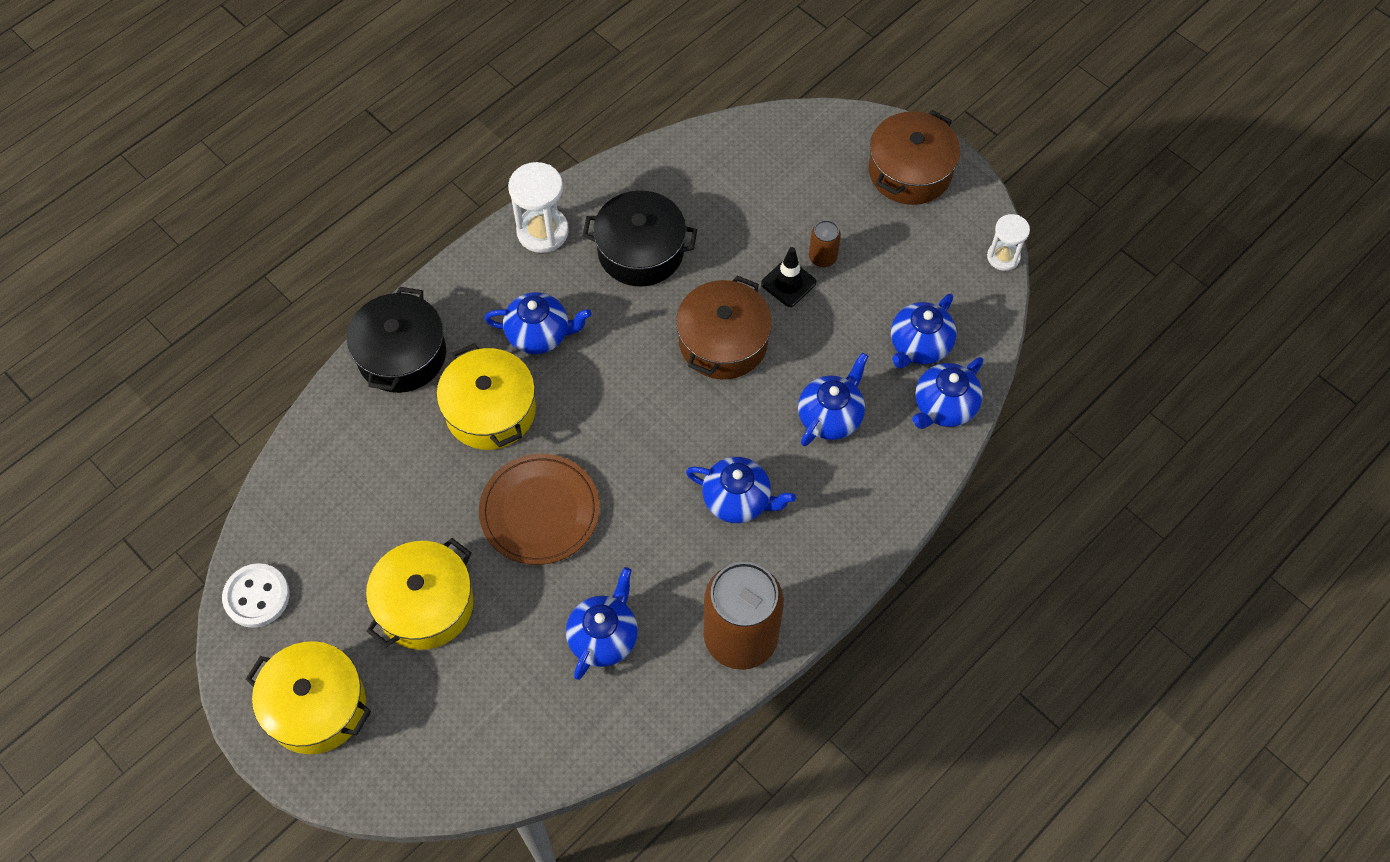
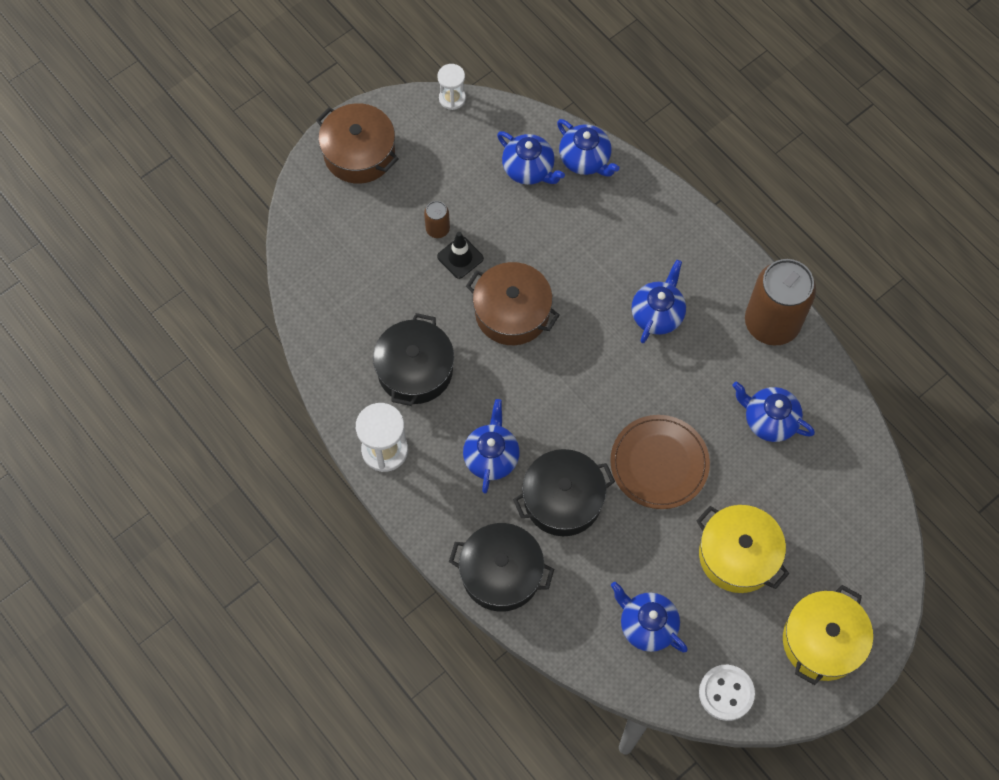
camera: 85 degrees left, 5 degrees up
yellow pot [437,343,536,450] -> black pot [513,449,615,536]
blue teapot [798,353,868,446] -> blue teapot moved to [611,582,688,652]

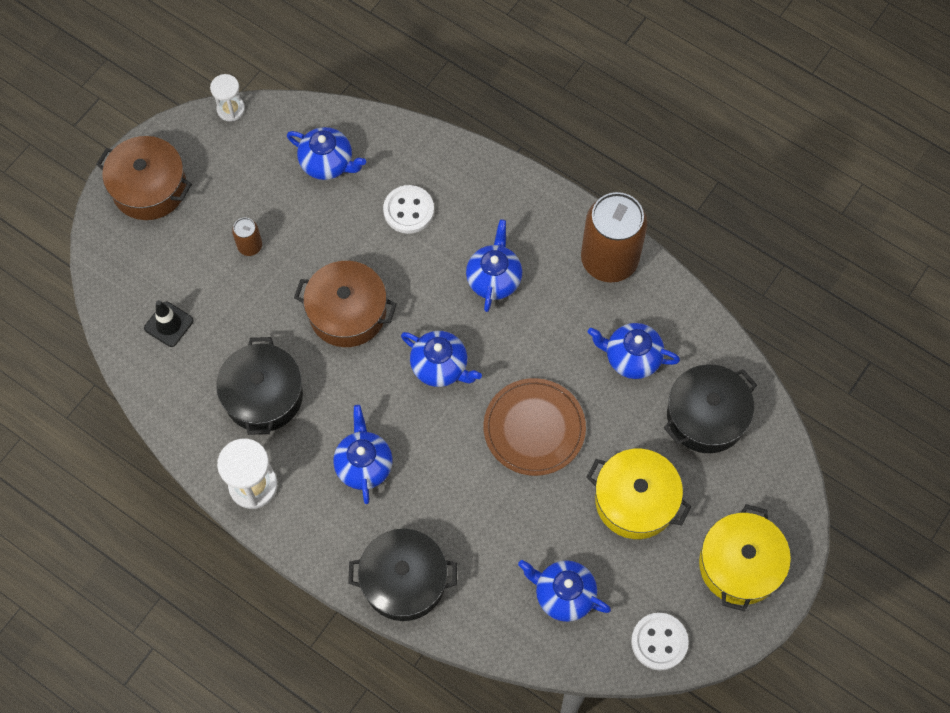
camera: 15 degrees left, 0 degrees up
black traffic cone [437,232,484,279] -> black traffic cone moved to [144,300,193,347]
black pot [513,449,615,536] -> black pot moved to [664,364,757,453]
blue teapot [557,119,620,177] -> blue teapot moved to [401,331,482,387]
none -> white button [383,185,434,234]

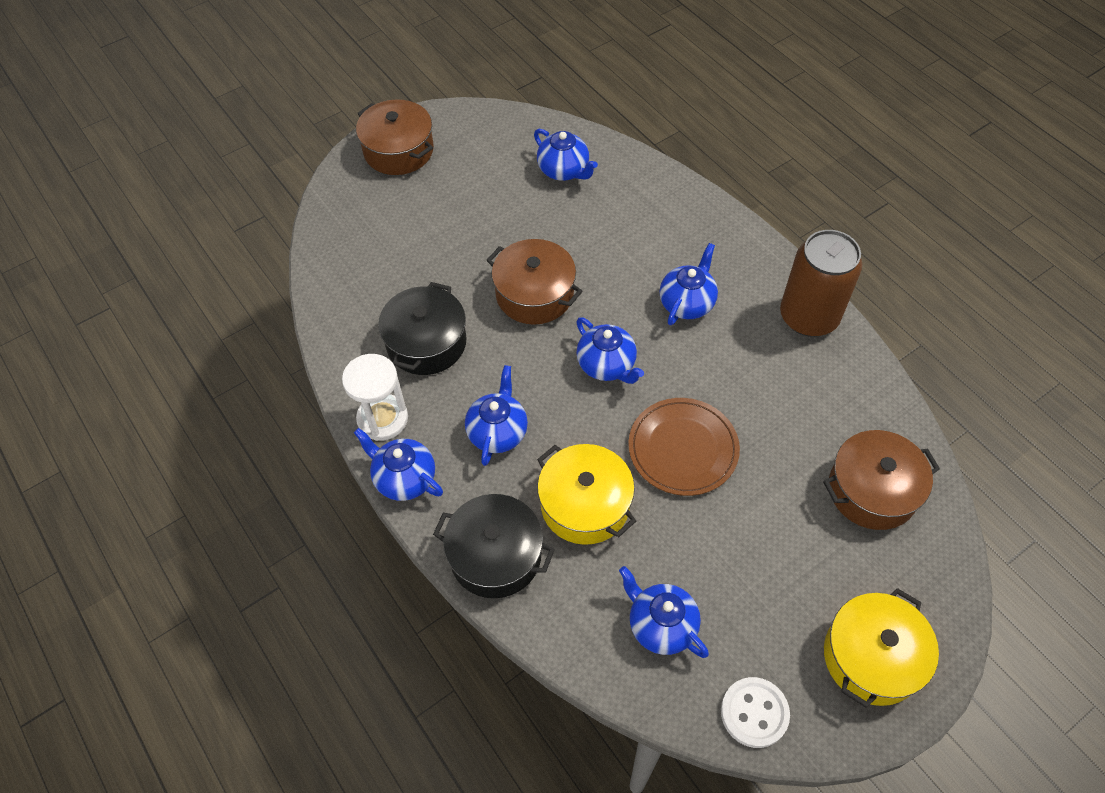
camera: 20 degrees right, 10 degrees down
black traffic cone [144,300,193,347] -> none
white hourglass [210,74,245,121] -> none
brown can [232,218,262,256] -> none
white button [383,185,434,234] -> none
yellow pot [586,449,692,539] -> yellow pot moved to [537,444,636,545]
blue teapot [587,323,680,379] -> blue teapot moved to [354,428,443,501]
black pot [664,364,757,453] -> brown pot [823,430,940,530]

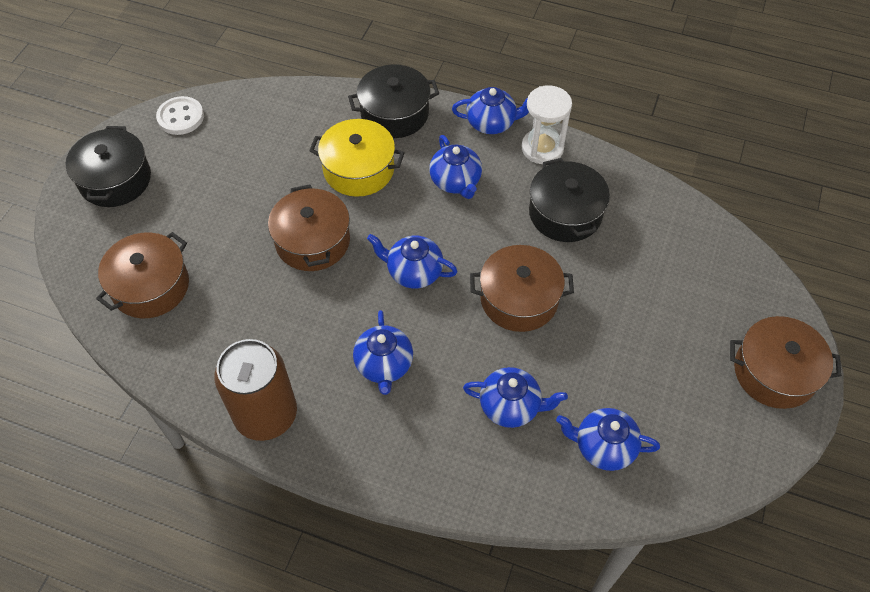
camera: 145 degrees right, 0 degrees up
blue teapot [619,566,709,658] -> blue teapot moved to [463,367,568,428]
brown plate [628,398,740,496] -> brown pot [268,184,350,271]
yellow pot [824,588,939,708] -> black pot [65,126,151,207]

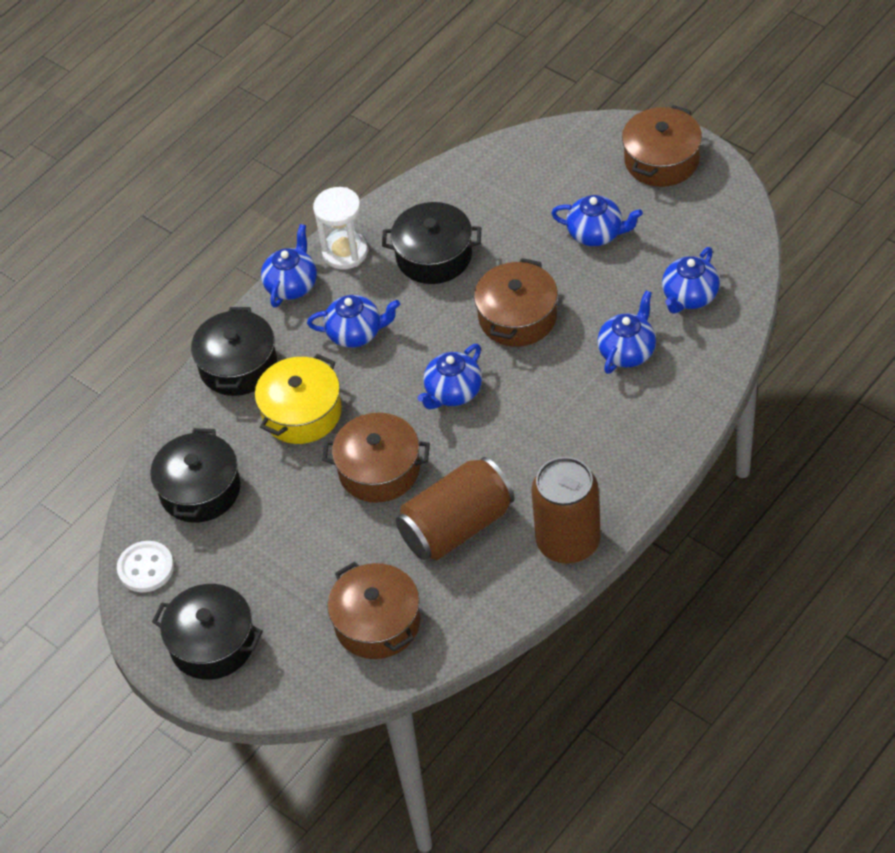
camera: 65 degrees left, 5 degrees down
blue teapot [353,310,413,395] -> blue teapot moved to [551,195,643,246]
none -> black pot [150,428,240,523]
none -> brown can [396,457,515,560]

